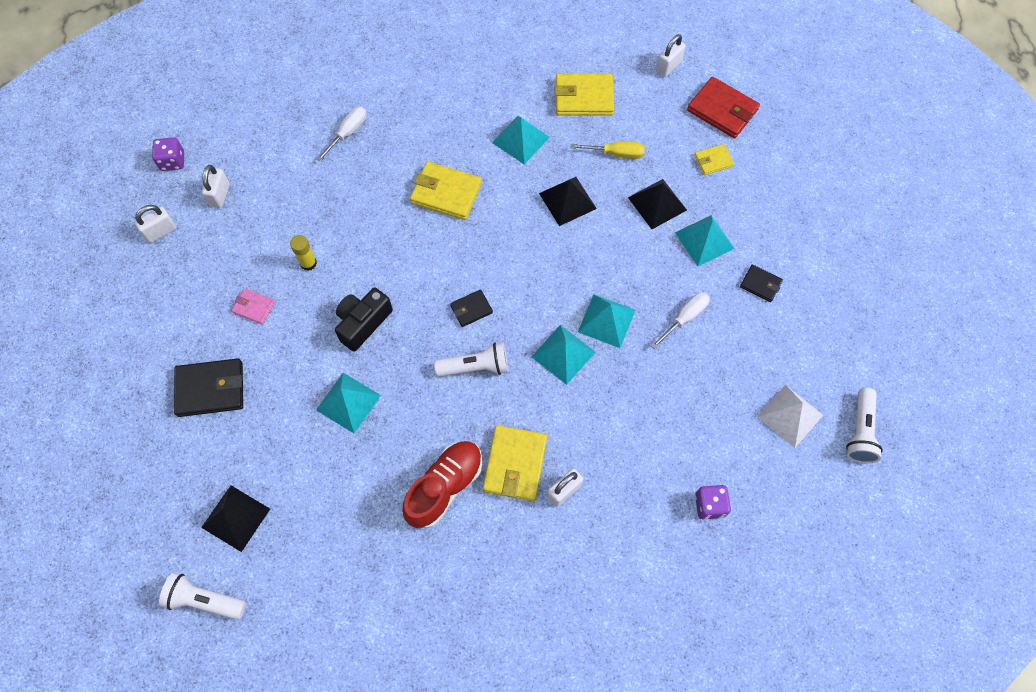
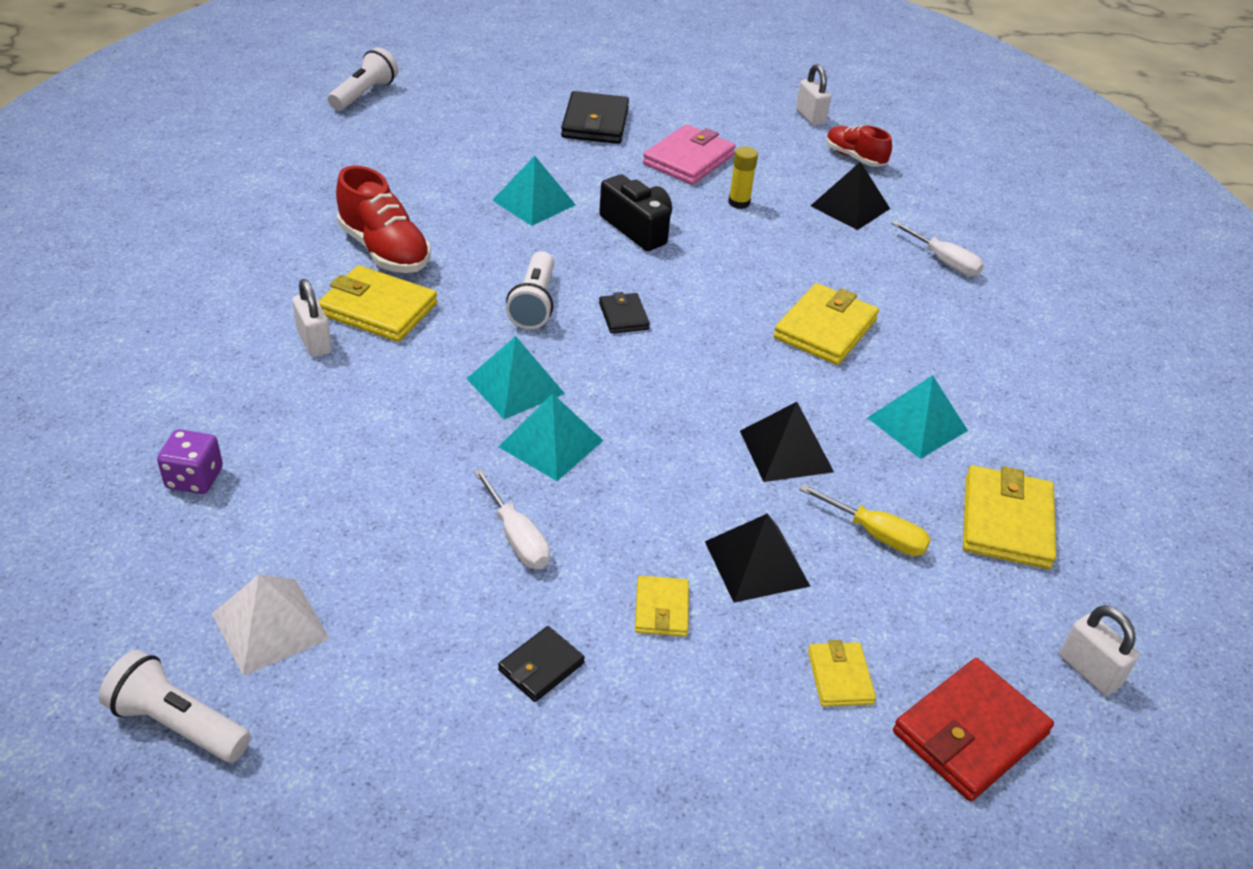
camera: 100 degrees right, 25 degrees down
purple dice [152,137,184,171] -> none
black pyramid [201,486,270,552] -> black pyramid moved to [811,162,890,230]
white padlock [202,165,230,208] -> red shoe [826,125,892,167]
pink wallet [231,289,275,325] -> pink wallet [643,124,736,185], size x1.82
yellow screwdriver [571,141,645,159] -> yellow screwdriver turned 75 degrees counterclockwise [799,484,931,556]
turquoise pyramid [675,215,735,267] -> yellow wallet [635,576,689,637]

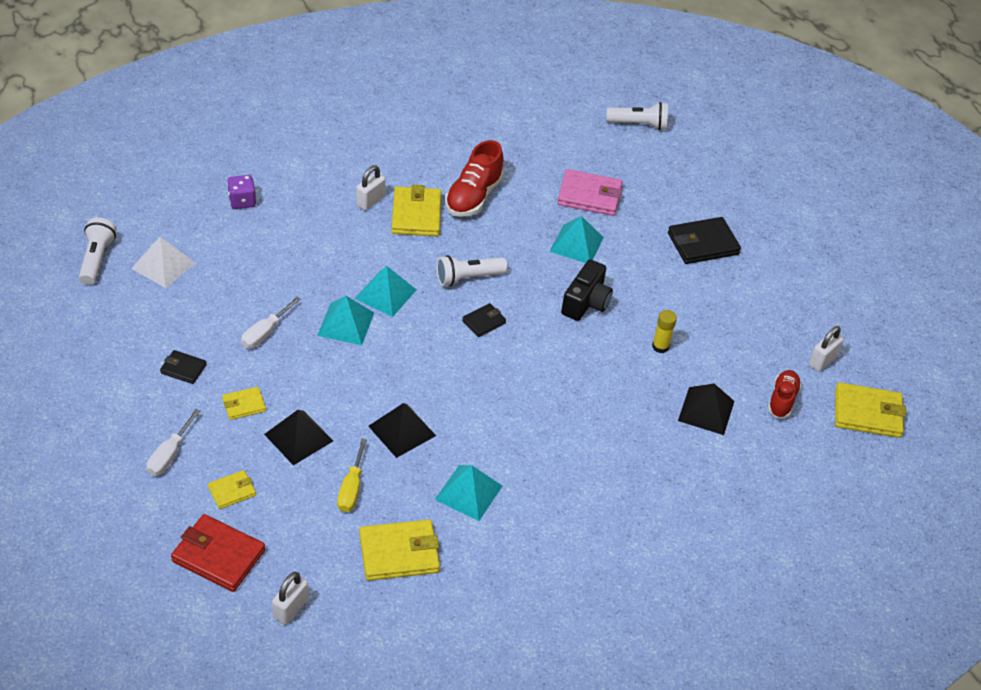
camera: 65 degrees right, 5 degrees up
pink wallet [643,124,736,185] -> pink wallet moved to [557,169,623,216]
yellow wallet [773,283,879,365] -> yellow wallet moved to [835,382,906,438]
white screwdriver [891,221,984,277] -> white screwdriver moved to [147,409,200,476]

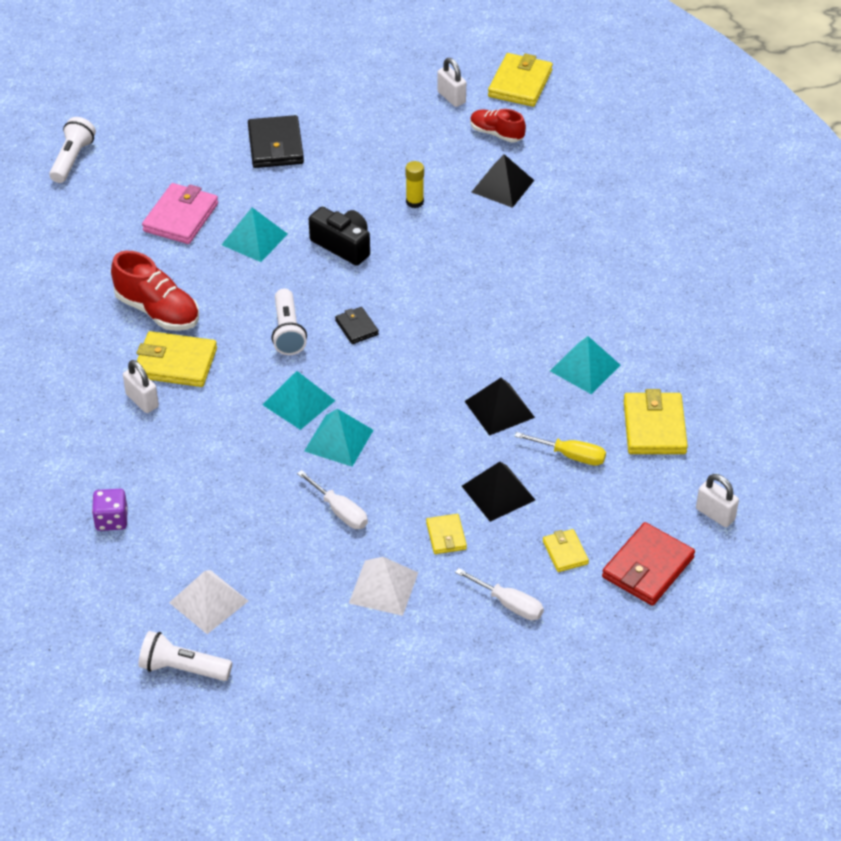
camera: 75 degrees left, 0 degrees up
black wallet [160,350,207,384] -> white pyramid [349,557,418,616]

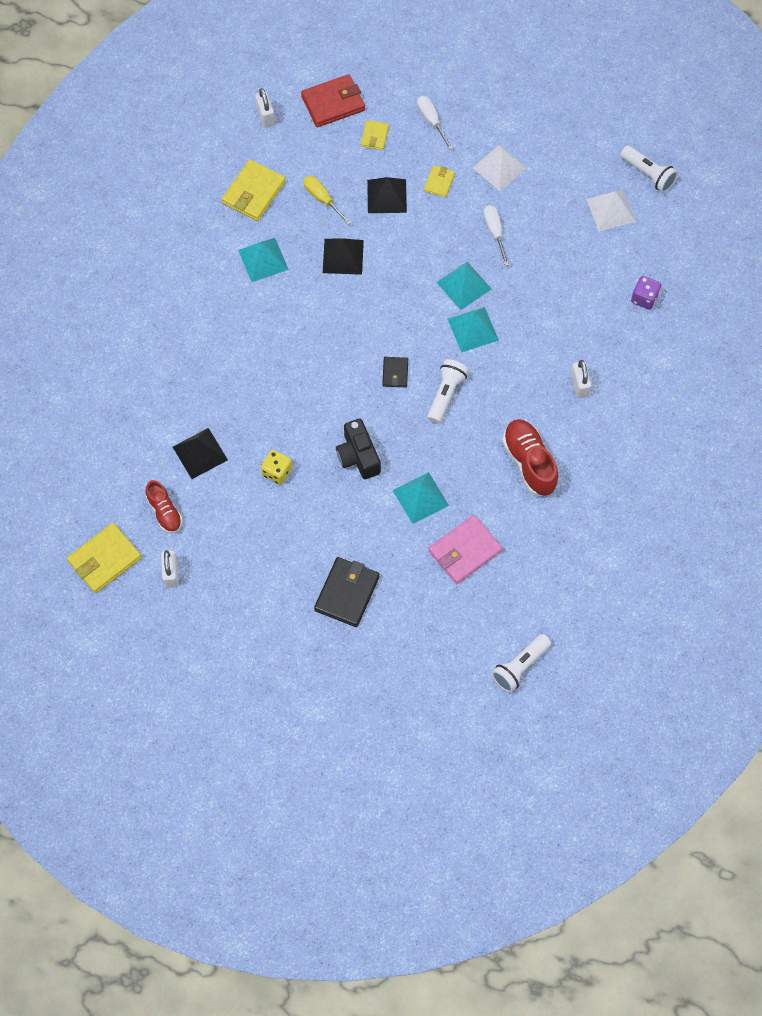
camera: 150 degrees left, 20 degrees up
yellow wallet [137,331,217,387] -> none
yellow glue stick [406,161,424,208] -> yellow dice [261,450,292,485]

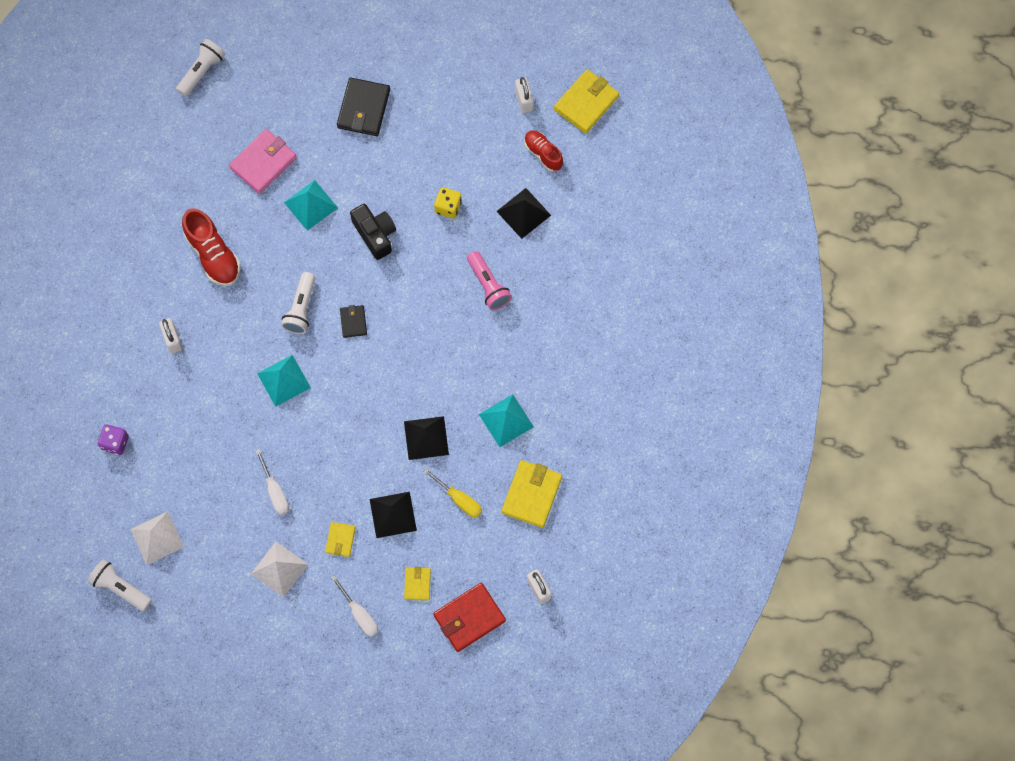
camera: 170 degrees right, 5 degrees up
turquoise pyramid [436,262,492,310] -> none
none -> pink flashlight [467,251,512,310]

